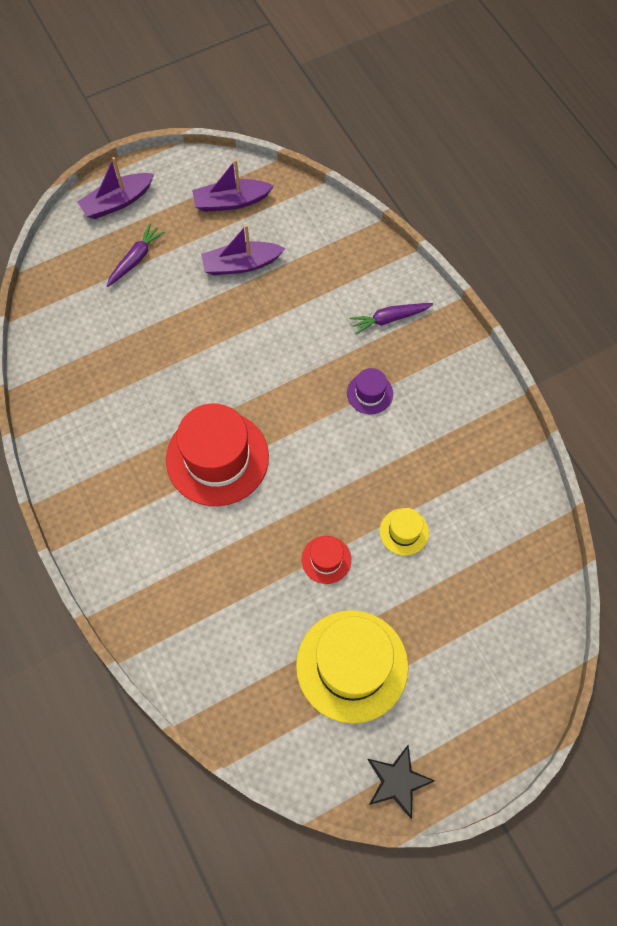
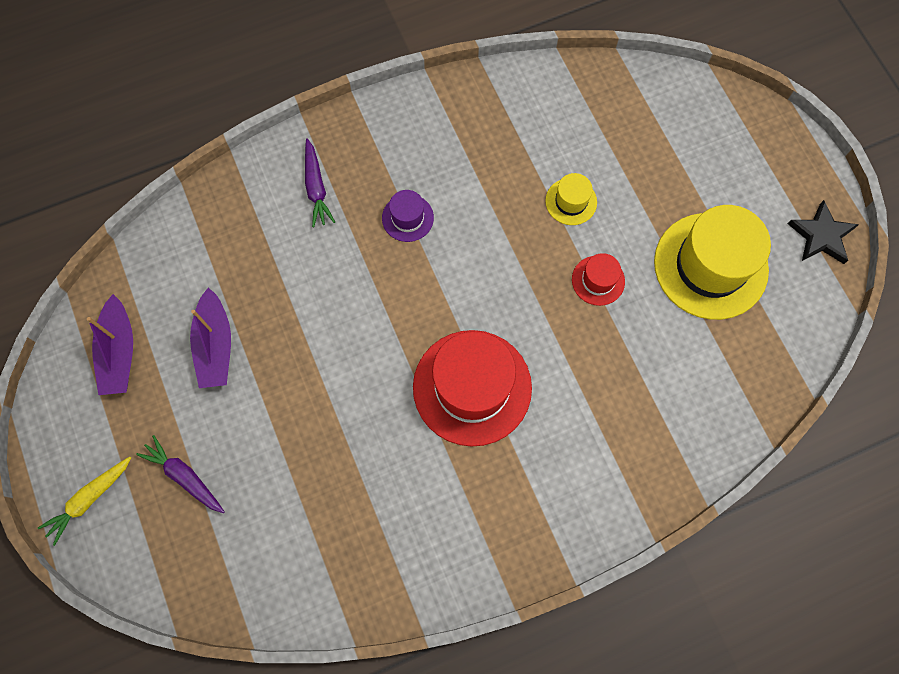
camera: 85 degrees left, 5 degrees up
purple boat [77,157,154,219] -> yellow carrot [38,457,131,546]

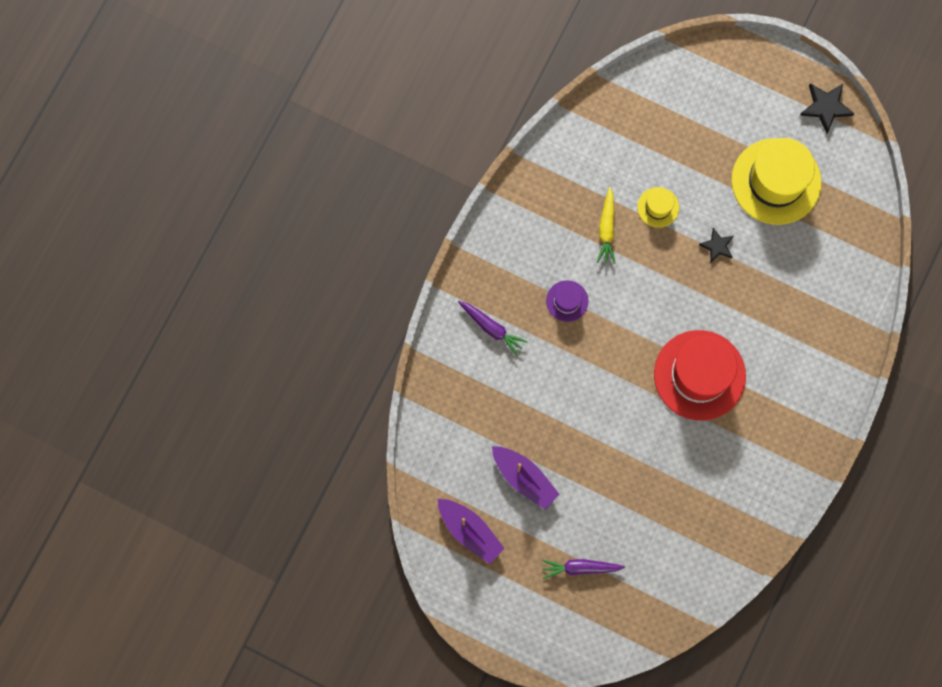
camera: 40 degrees left, 5 degrees up
yellow carrot [38,457,131,546] -> yellow carrot moved to [597,187,616,264]
red hat [572,253,625,306] -> black star [699,228,733,262]

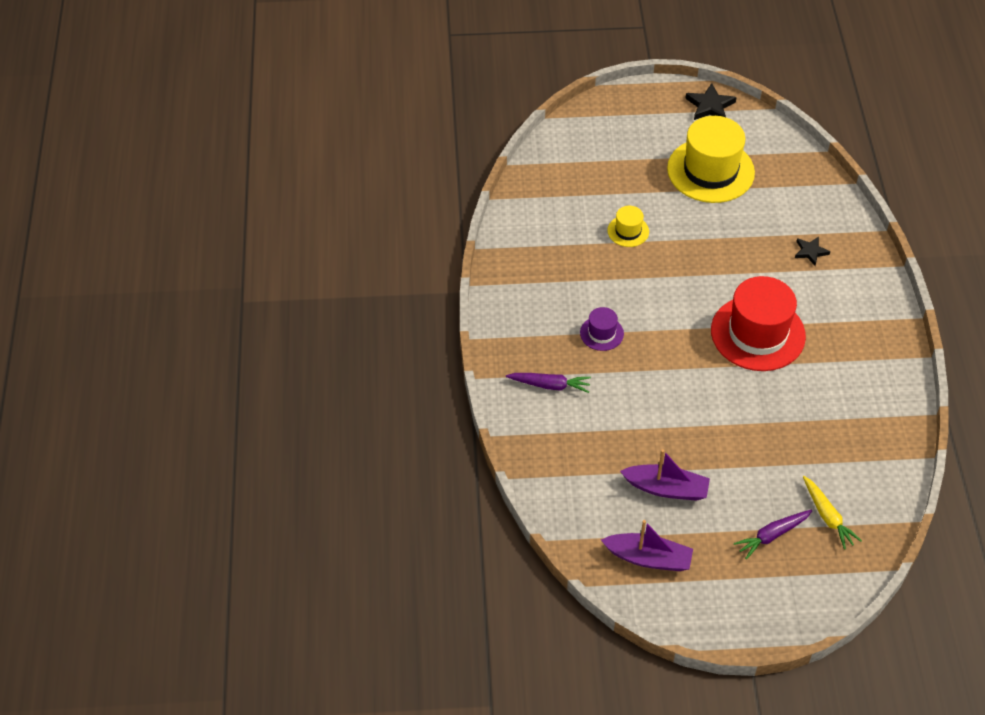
camera: 30 degrees left, 25 degrees down
yellow carrot [597,187,616,264] -> yellow carrot moved to [803,476,862,550]
black star [699,228,733,262] -> black star moved to [795,236,830,266]

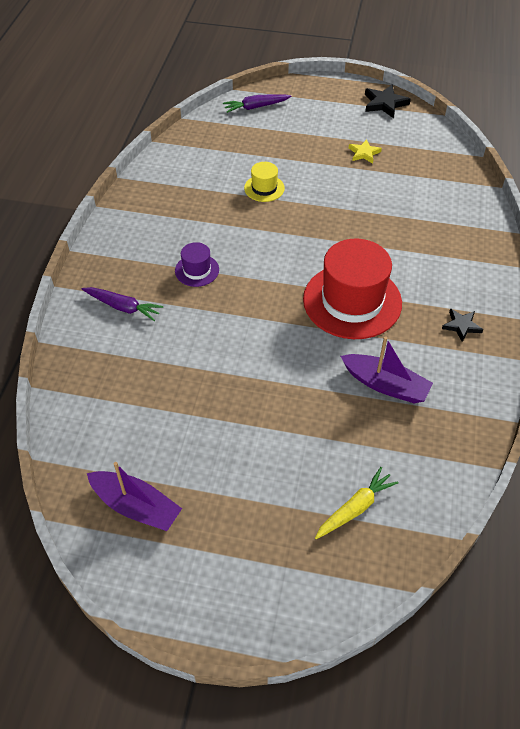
camera: 15 degrees right, 0 degrees up
purple boat [620,449,710,501] -> purple boat moved to [341,336,433,403]
yellow hat [667,116,755,203] -> yellow star [349,139,382,163]
purple carrot [734,510,813,559] -> purple carrot moved to [223,94,292,113]
black star [795,236,830,266] -> black star moved to [442,308,483,342]
yellow carrot [803,476,862,550] -> yellow carrot turned 120 degrees counterclockwise [315,467,398,539]

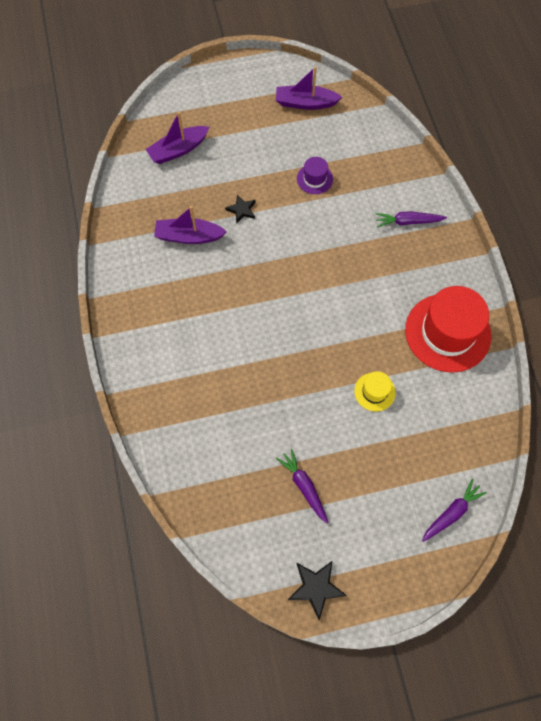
camera: 155 degrees right, 15 degrees up
purple hat [175,242,219,287] -> purple hat moved to [297,157,333,194]
red hat [303,239,402,339] -> red hat moved to [405,286,491,373]
yellow carrot [315,467,398,539] -> purple boat [145,112,209,164]
yellow star [349,139,382,163] -> purple carrot [276,449,329,524]
black star [442,308,483,342] -> black star moved to [225,195,256,224]

